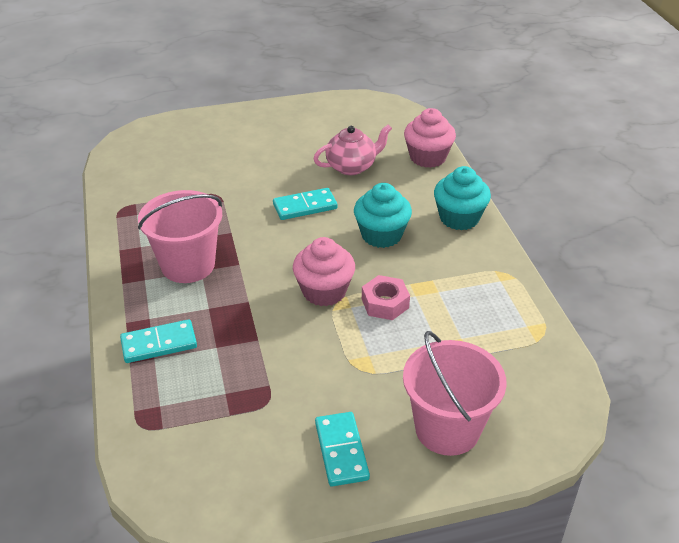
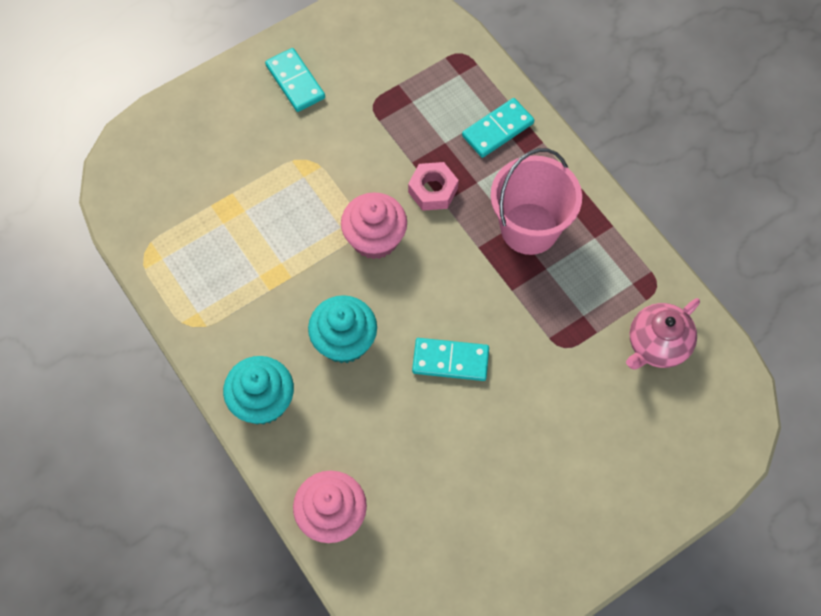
camera: 160 degrees right, 25 degrees up
turquoise domino [273,188,338,220] -> turquoise domino turned 45 degrees clockwise [412,338,489,381]
pink teapot [314,124,392,175] -> pink teapot moved to [626,298,700,370]
pink nut [362,275,410,320] -> pink nut moved to [408,162,459,211]
pink bucket [403,331,507,456] -> none

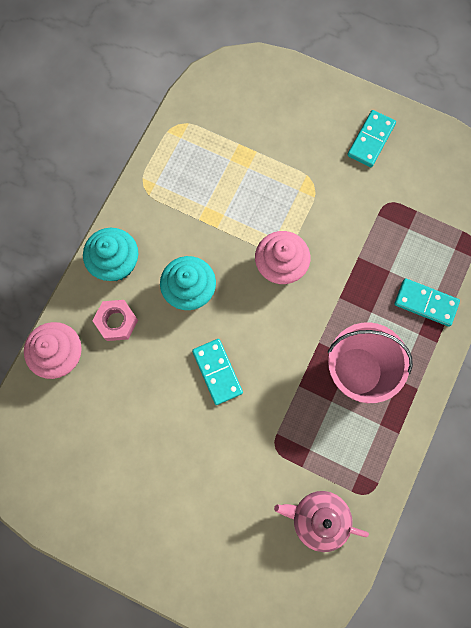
camera: 60 degrees right, 10 degrees up
pink nut [408,162,459,211] -> pink nut moved to [92,300,138,341]

